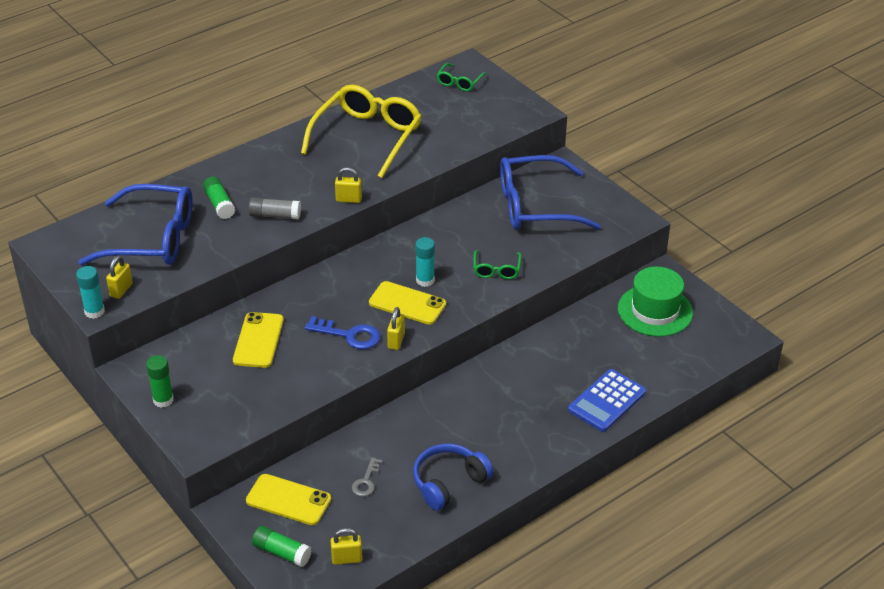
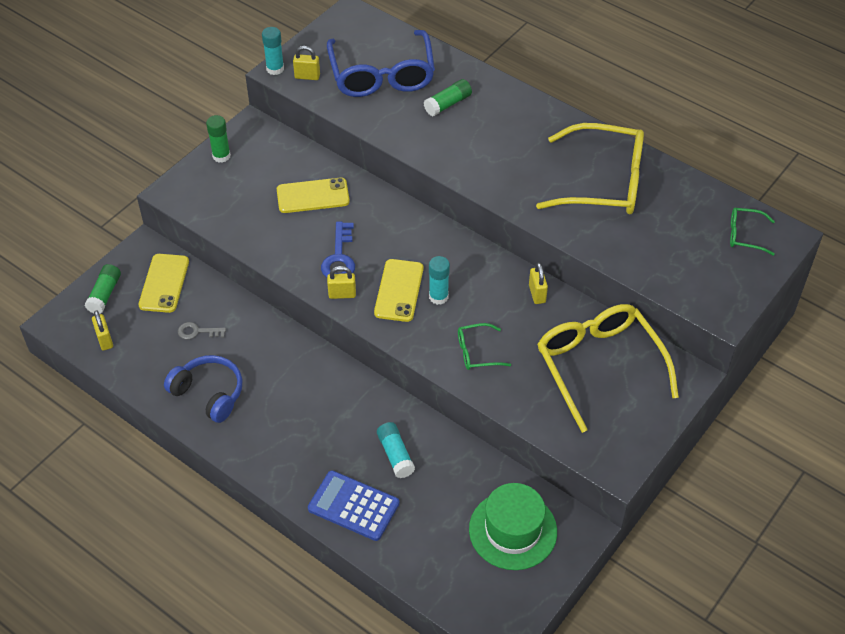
camera: 75 degrees right, 10 degrees up
grey glue stick [249,197,301,220] -> none
yellow padlock [335,167,362,203] -> yellow padlock moved to [529,263,548,304]
blue glasses [500,155,601,230] -> yellow glasses [537,304,679,433]
none -> turquoise glue stick [377,422,415,478]

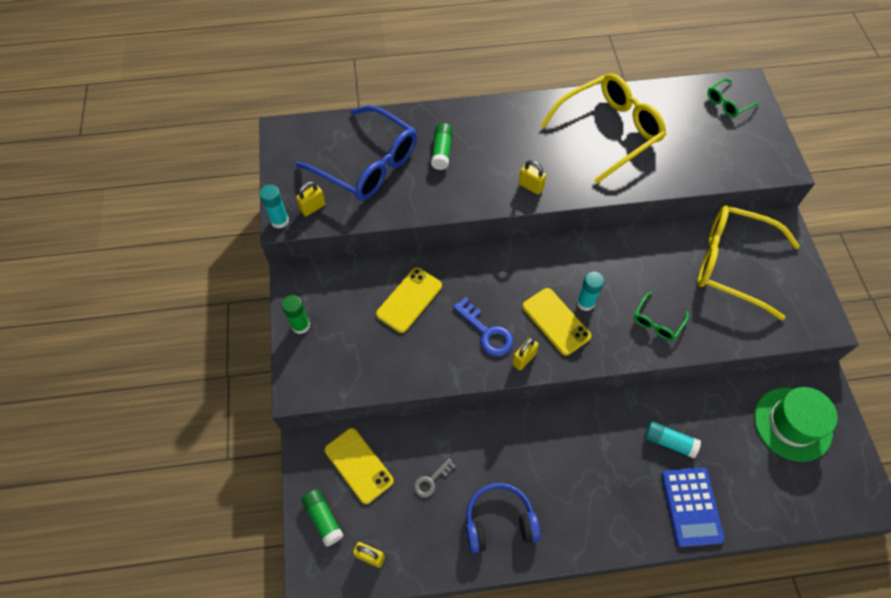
camera: 45 degrees left, 10 degrees up
blue calculator [308,471,399,541] -> blue calculator turned 75 degrees counterclockwise [661,467,725,547]
yellow padlock [529,263,548,304] -> yellow padlock moved to [519,160,546,195]

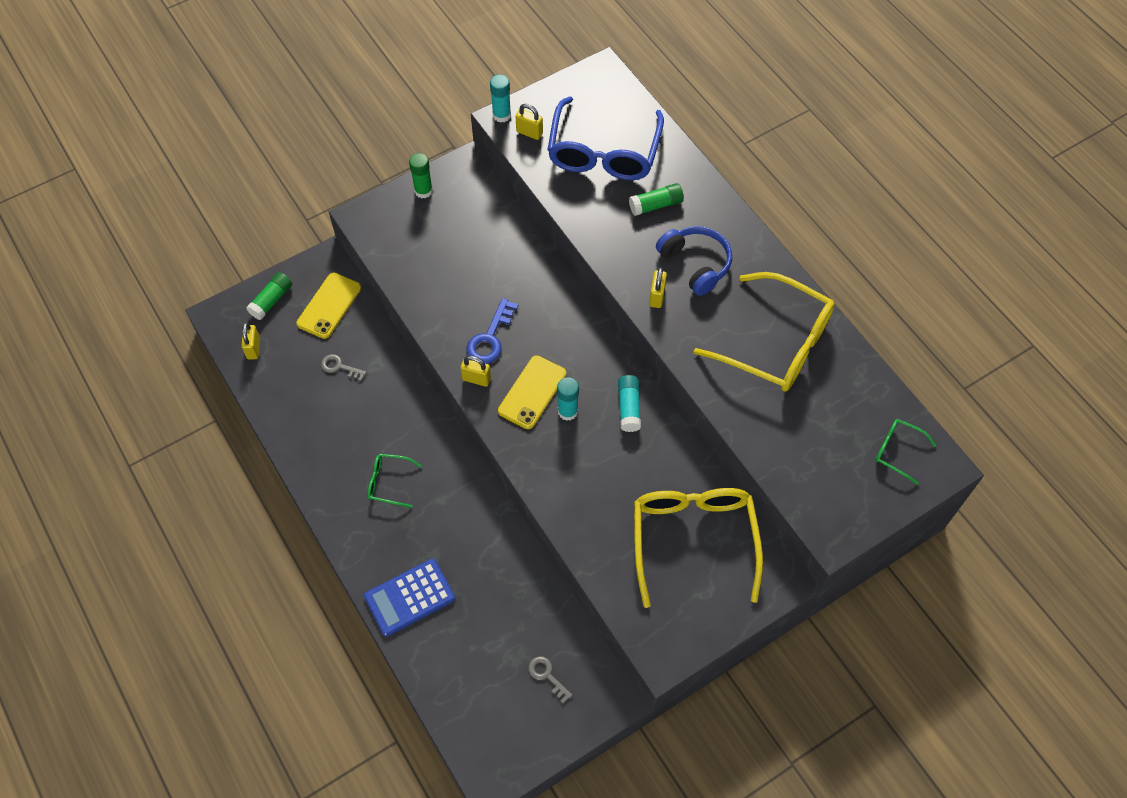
camera: 65 degrees right, 0 degrees up
yellow phone [376,268,442,333] -> none
blue headphones [466,483,541,553] -> blue headphones moved to [656,226,732,296]
green glasses [634,292,689,340] -> green glasses moved to [367,454,422,508]
turquoise glue stick [645,421,701,458] -> turquoise glue stick moved to [618,375,641,432]
green hat [754,387,837,462] -> grey key [528,656,573,703]

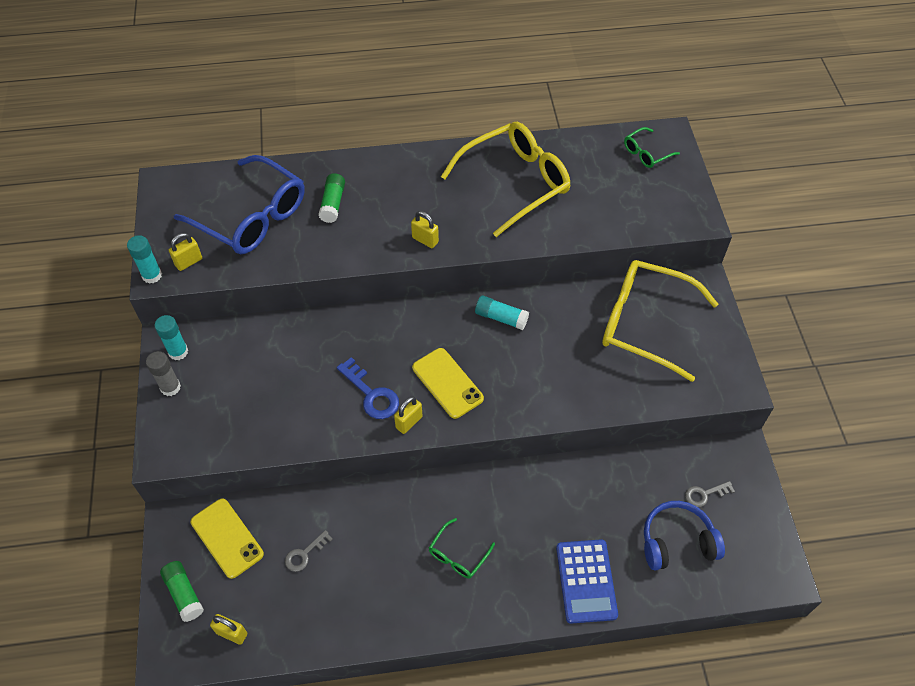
camera: 65 degrees left, 5 degrees down
green glue stick [409,153,433,198] -> grey glue stick [146,351,181,396]
turquoise glue stick [557,377,579,421] -> turquoise glue stick moved to [155,315,188,360]
blue headphones [656,226,732,296] -> blue headphones moved to [644,501,725,570]

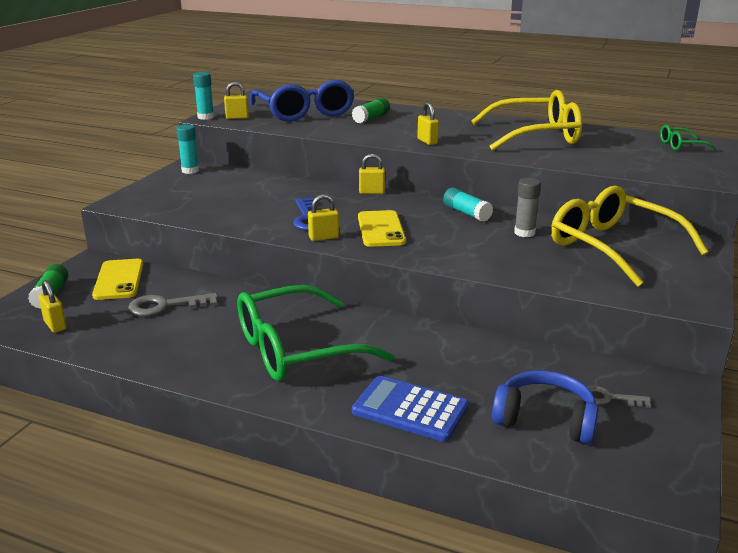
camera: 30 degrees right, 30 degrees down
grey glue stick [146,351,181,396] -> grey glue stick moved to [514,178,541,237]
grey key [285,530,333,572] -> grey key [128,293,218,316], size x1.60
green glasses [429,518,495,579] -> green glasses [237,285,394,381], size x2.23
blue calculator [556,539,618,624] -> blue calculator turned 90 degrees clockwise [352,376,469,442]
none -> yellow padlock [359,154,385,194]

